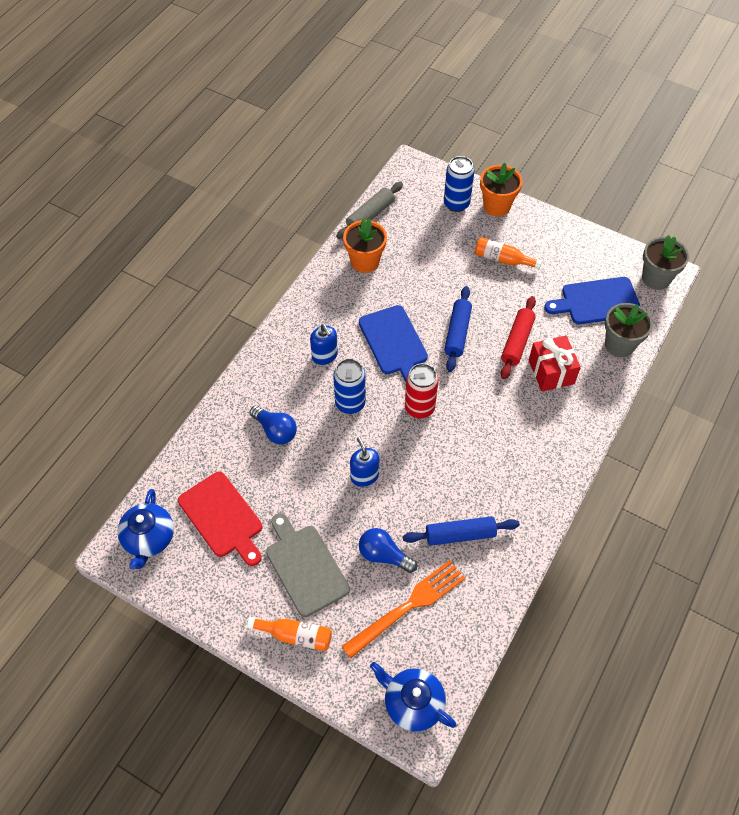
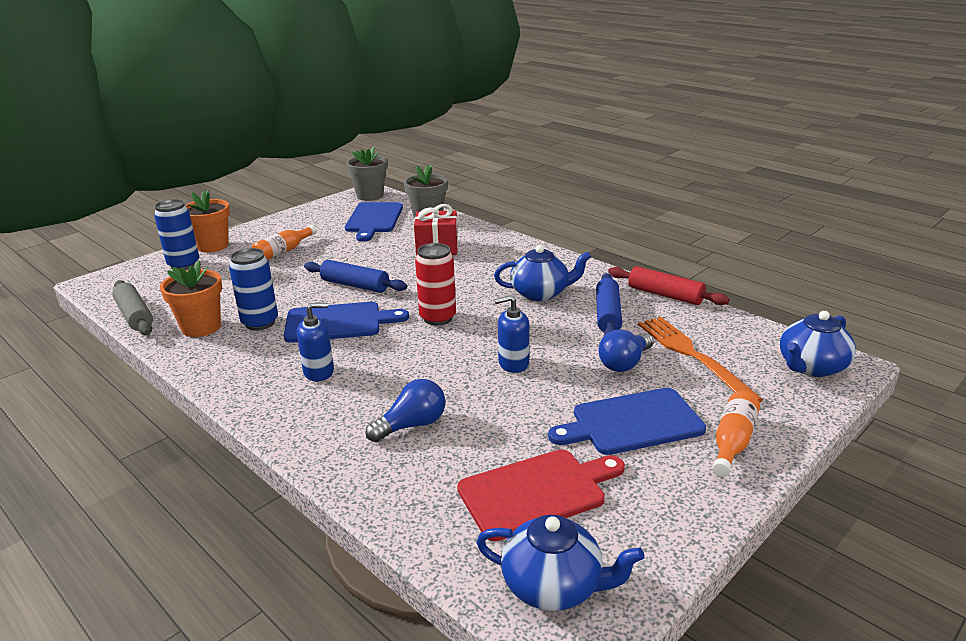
camera: 75 degrees left, 30 degrees down
grey cutting board [266,513,350,617] -> blue cutting board [548,388,706,455]
blue can [333,359,366,414] -> blue can moved to [229,248,278,330]
red rolling pin [501,296,536,379] -> red rolling pin moved to [608,266,729,305]
none -> blue teapot [494,245,591,301]

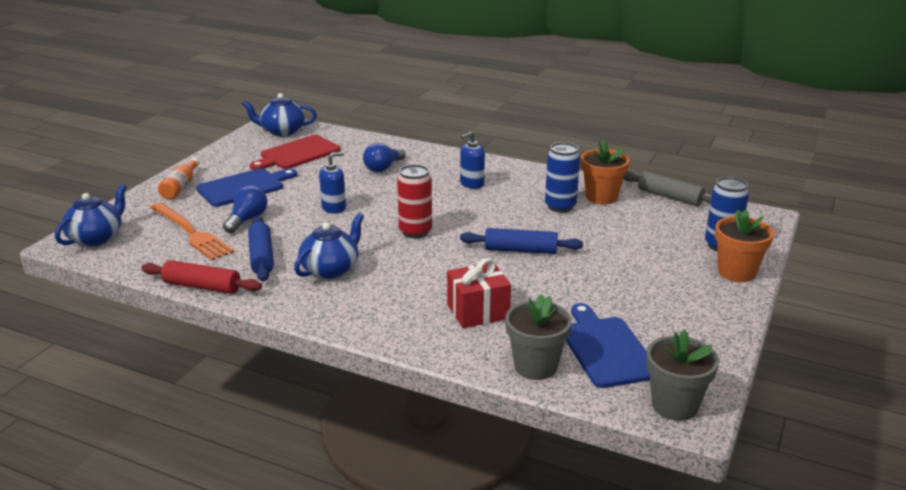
camera: 160 degrees right, 0 degrees up
orange bottle [252,225,317,260] -> none
blue cutting board [284,302,409,343] -> none
blue teapot [494,245,591,301] -> blue teapot turned 150 degrees clockwise [294,213,364,279]

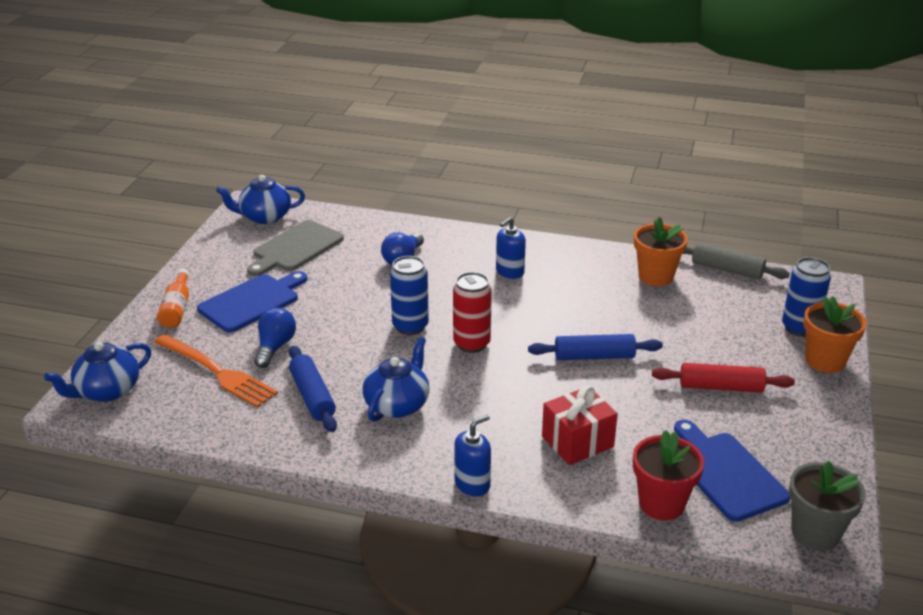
camera: 10 degrees left, 5 degrees up
blue teapot [55,184,127,246] -> blue teapot turned 150 degrees counterclockwise [44,342,151,402]
red rolling pin [141,260,262,294] -> red rolling pin moved to [652,363,795,393]
red cutting board [250,135,341,170] -> grey cutting board [247,220,344,276]
blue soap dispenser [319,152,346,214] -> blue soap dispenser moved to [454,415,491,496]
grey flower pot [505,294,572,380] -> red flower pot [633,430,704,520]
blue can [545,142,580,213] -> blue can moved to [390,256,429,335]

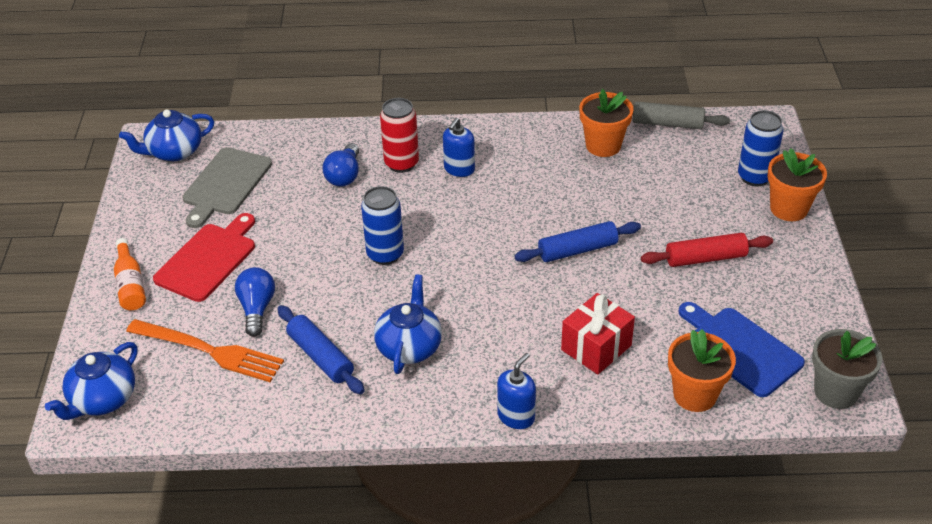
camera: 15 degrees left, 10 degrees up
blue cutting board [197,271,307,332] -> red cutting board [153,213,255,302]
red can [453,272,492,353] -> red can moved to [380,98,419,173]
red flower pot [633,430,704,520] -> orange flower pot [668,329,736,412]

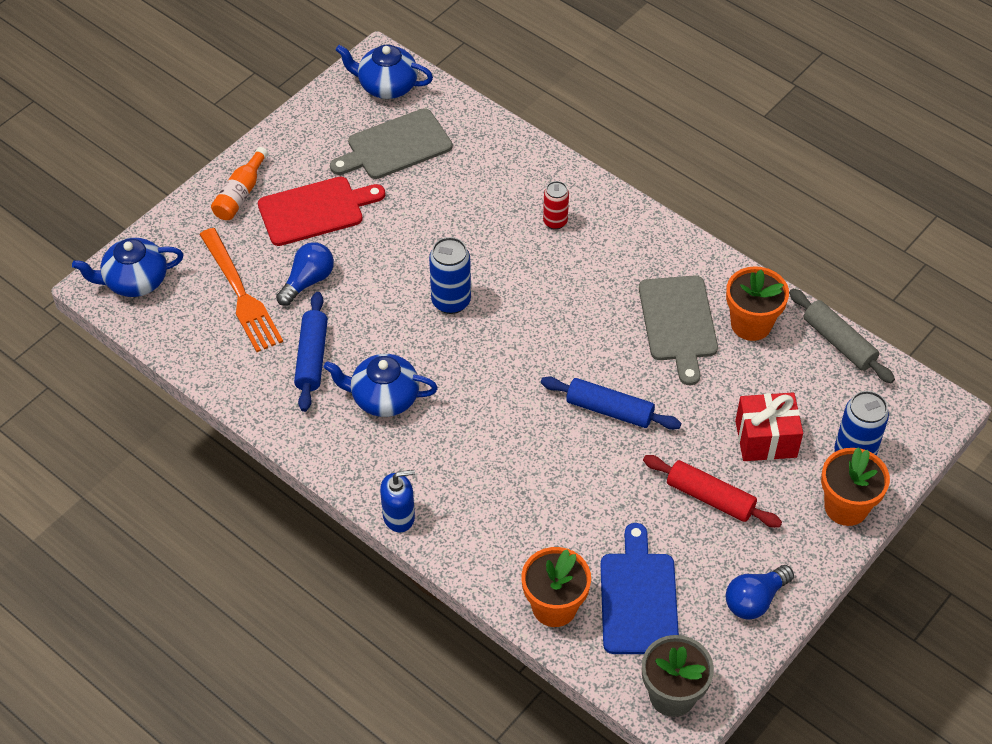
camera: 40 degrees right, 10 degrees up
blue light bulb [323,143,359,187] -> blue light bulb moved to [726,565,794,620]
blue teapot [374,274,442,374] -> blue teapot turned 135 degrees counterclockwise [324,354,438,417]
red can [380,98,419,173] -> red can [543,181,569,230], size x0.64
blue soap dispenser [443,118,475,177] -> none
red gift [561,293,635,375] -> red gift moved to [735,392,803,461]
none -> grey cutting board [639,275,718,385]

